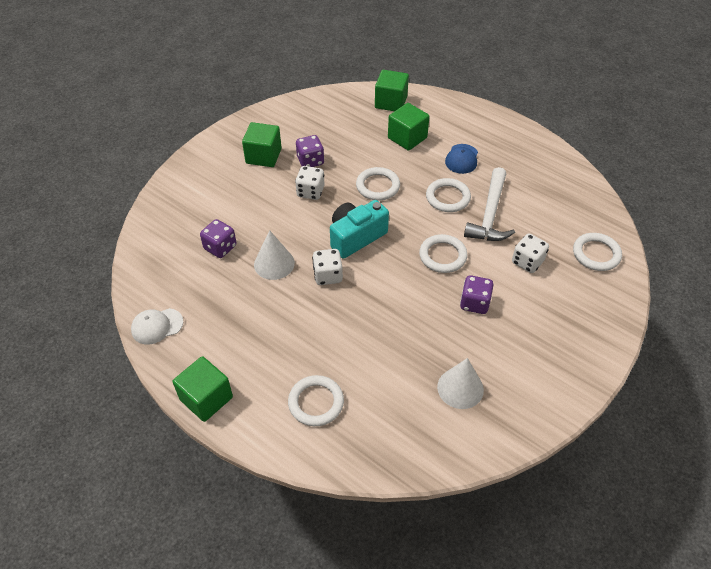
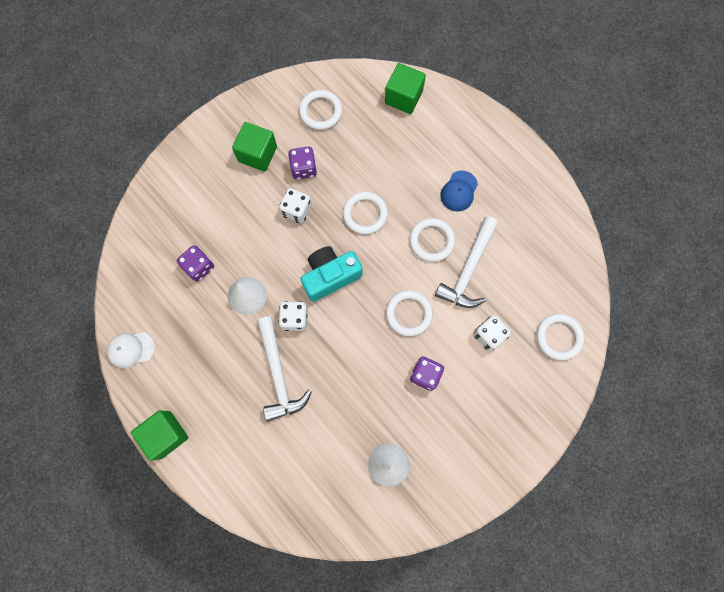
camera: 10 degrees right, 25 degrees up
white ring [288,375,344,426] -> white ring moved to [299,90,342,130]
green cube [388,103,430,151] -> none
none -> white hammer [257,316,312,422]

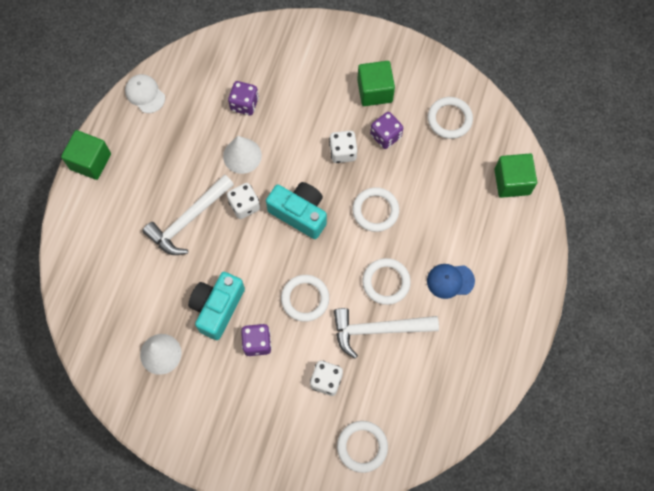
camera: 60 degrees right, 5 degrees down
none -> turquoise camera [188,272,245,340]

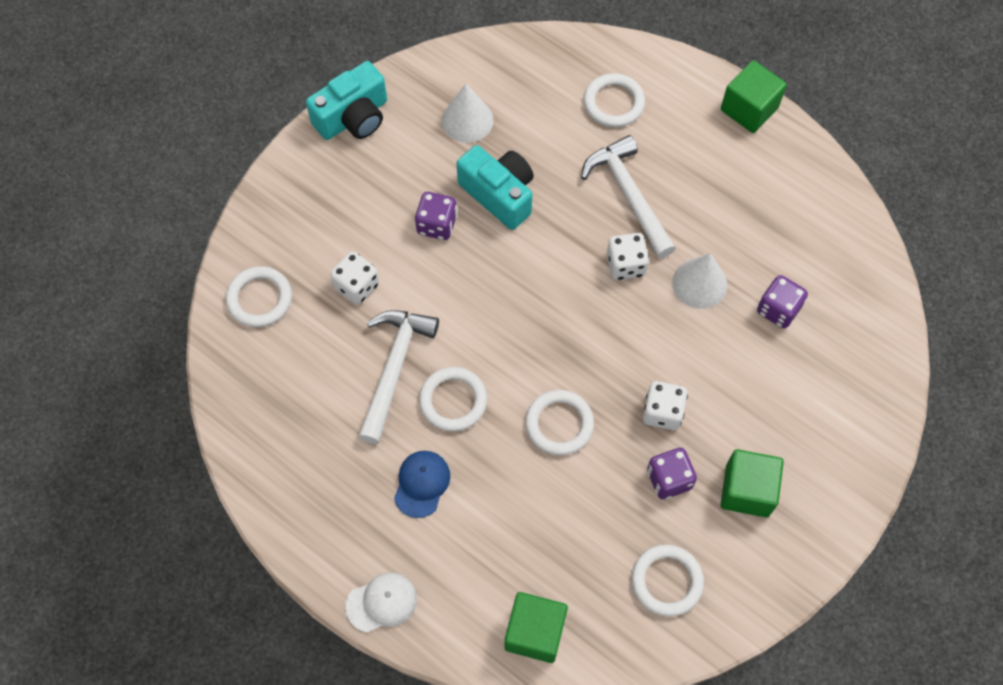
camera: 110 degrees right, 5 degrees down
white cap [125,74,165,113] -> white cap moved to [345,573,417,633]
turquoise camera [266,182,327,239] -> turquoise camera moved to [306,61,387,140]
white ring [281,275,329,322] -> white ring moved to [584,73,645,127]

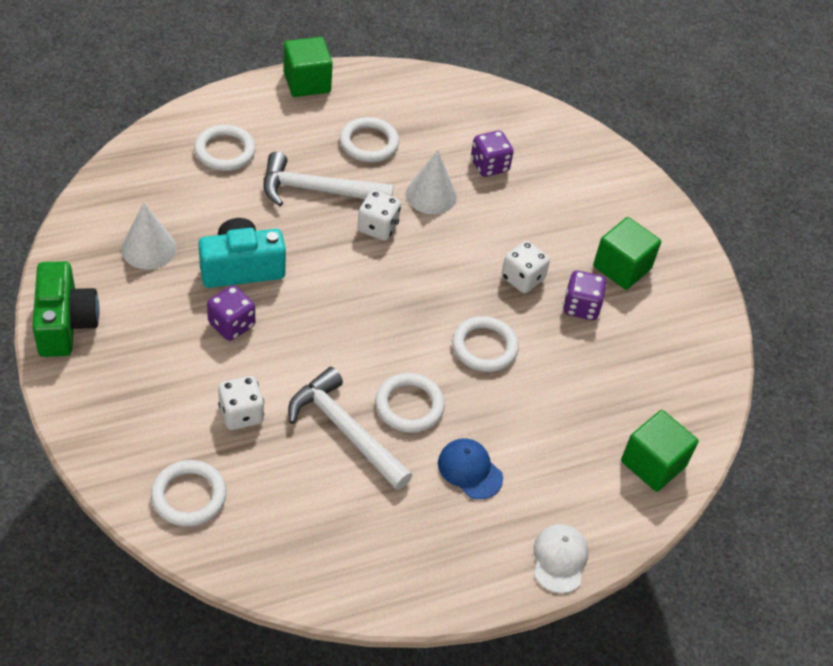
camera: 65 degrees left, 15 degrees down
turquoise camera [306,61,387,140] -> green camera [32,261,99,357]
white ring [632,545,704,617] -> white ring moved to [340,117,399,162]

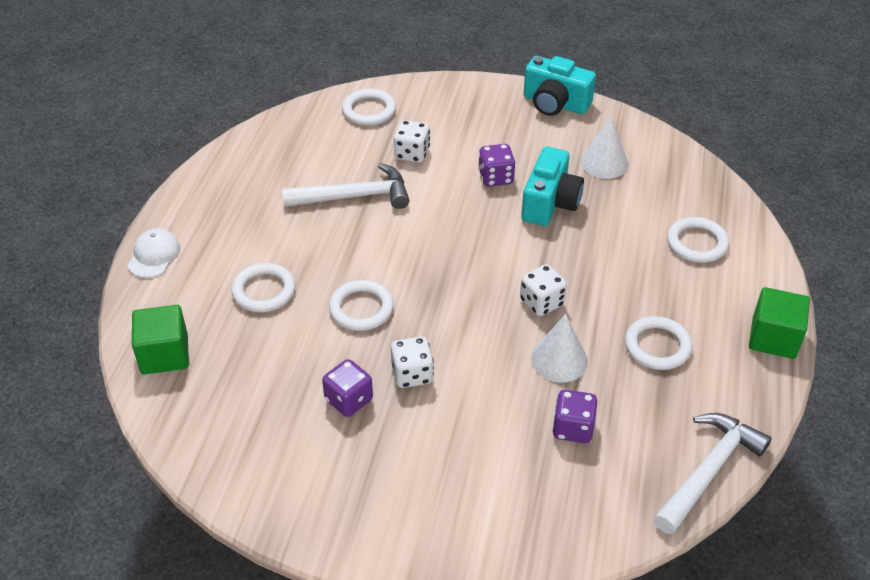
camera: 130 degrees right, 5 degrees down
green camera [32,261,99,357] -> turquoise camera [524,56,596,116]
white hammer [263,152,394,206] -> white hammer moved to [654,413,772,534]
white ring [375,373,445,433] -> white ring moved to [231,263,296,312]
blue cap [438,438,503,499] -> none
white cap [533,524,588,593] -> white cap turned 120 degrees counterclockwise [128,229,180,278]
green cube [593,217,661,290] -> none

